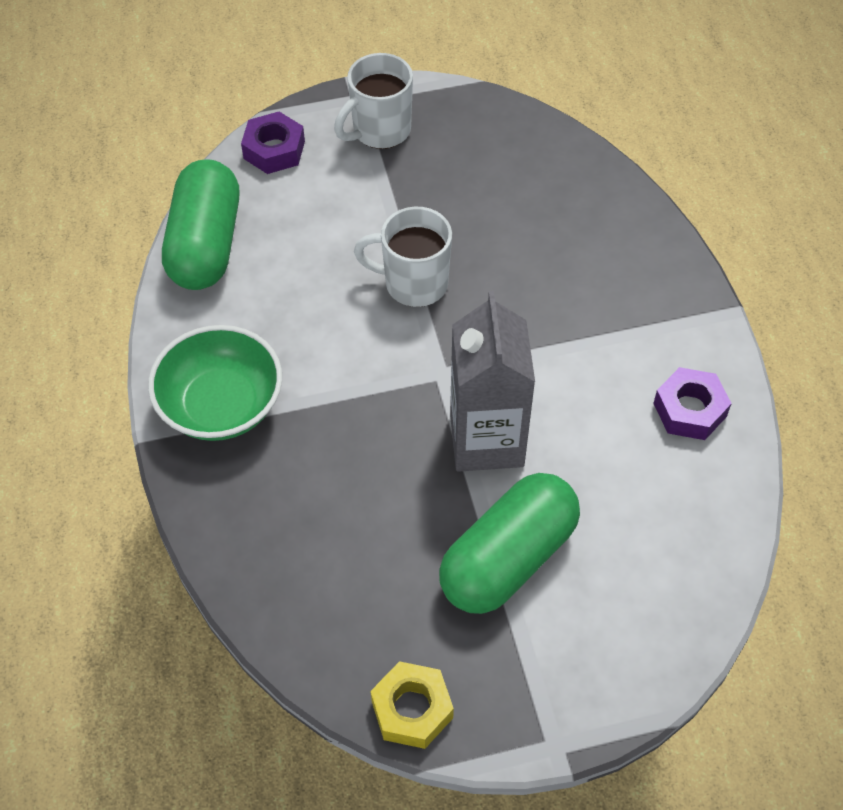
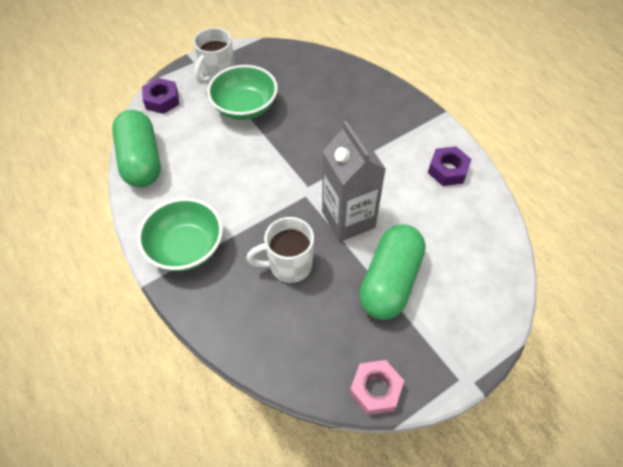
camera: 20 degrees left, 0 degrees up
white mug [354,207,452,307] -> white mug moved to [247,217,314,283]
yellow nut [370,661,454,749] -> pink nut [350,360,404,415]
none -> green bowl [207,65,278,120]

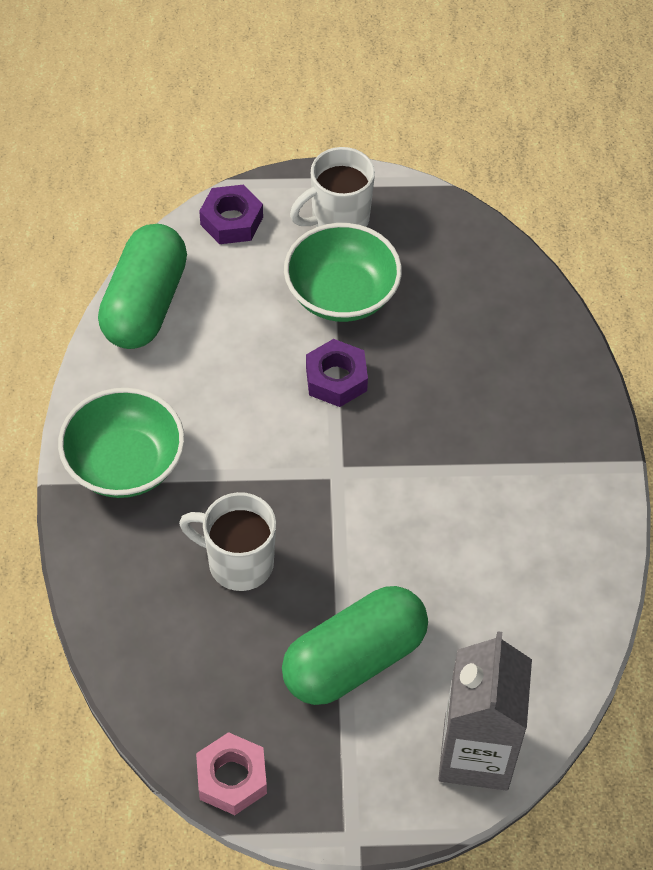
camera: 30 degrees right, 0 degrees up
grey carton [322,121,386,242] -> grey carton moved to [438,631,532,790]
purple nut [428,146,472,186] -> purple nut moved to [306,339,368,407]

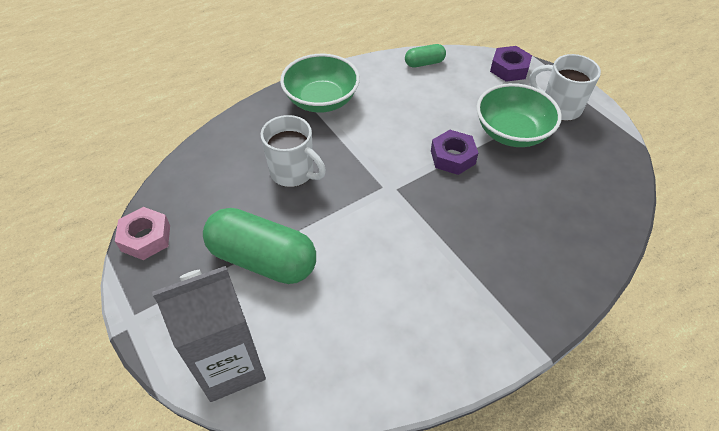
camera: 60 degrees right, 5 degrees down
green capsule [98,224,187,349] -> green capsule [405,44,446,67], size x0.48
white mug [179,492,276,591] -> white mug turned 135 degrees clockwise [261,115,326,187]

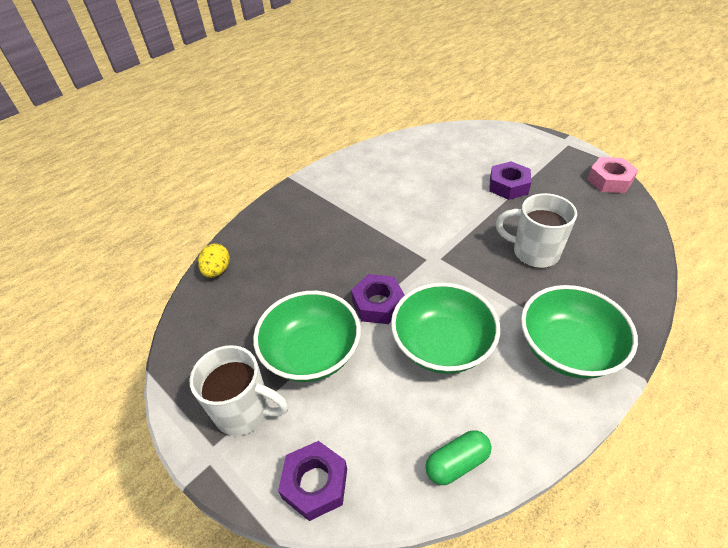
camera: 170 degrees right, 5 degrees down
grey carton [152,266,266,402] -> none
green capsule [203,208,316,284] -> purple nut [489,161,531,200]
none -> yellow egg [198,244,230,278]
none -> green bowl [391,283,500,374]

